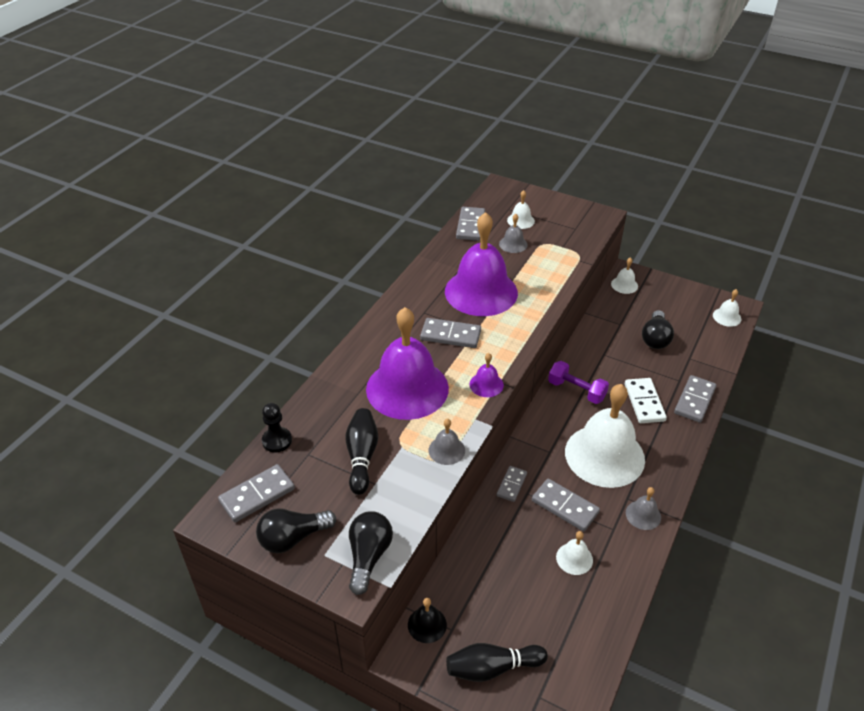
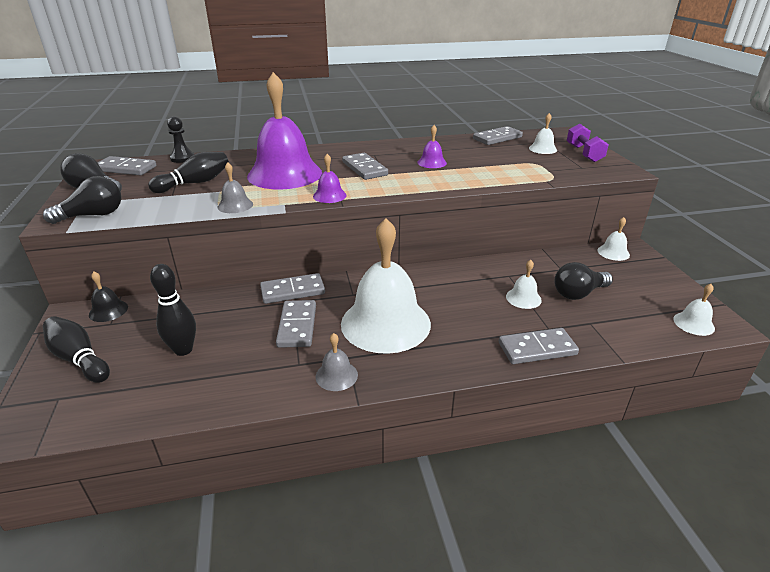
camera: 50 degrees right, 10 degrees down
purple bell [445,212,518,316] -> purple bell [417,125,447,168], size x0.42
grey domino [497,466,527,502] -> grey domino [260,273,325,304], size x1.56
grey bell [499,214,528,253] -> none
purple dumbbell [548,361,609,404] -> purple dumbbell moved to [567,123,609,162]
white bell [556,531,593,575] -> white bell moved to [506,260,542,309]
white domino [625,378,667,423] -> none
none -> black bowling pin [150,264,196,356]

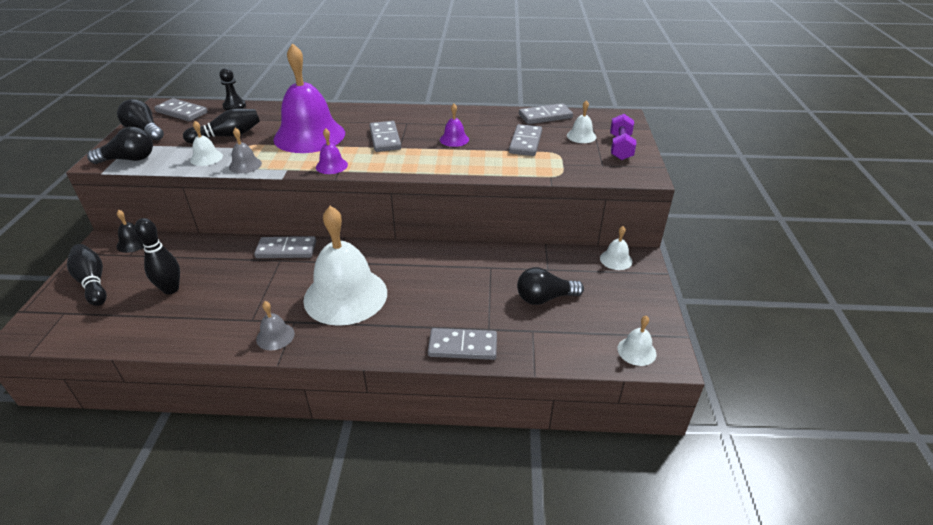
camera: 15 degrees right, 5 degrees up
grey domino [276,300,316,348] -> grey domino moved to [509,124,542,156]
white bell [506,260,542,309] -> white bell moved to [190,121,223,166]

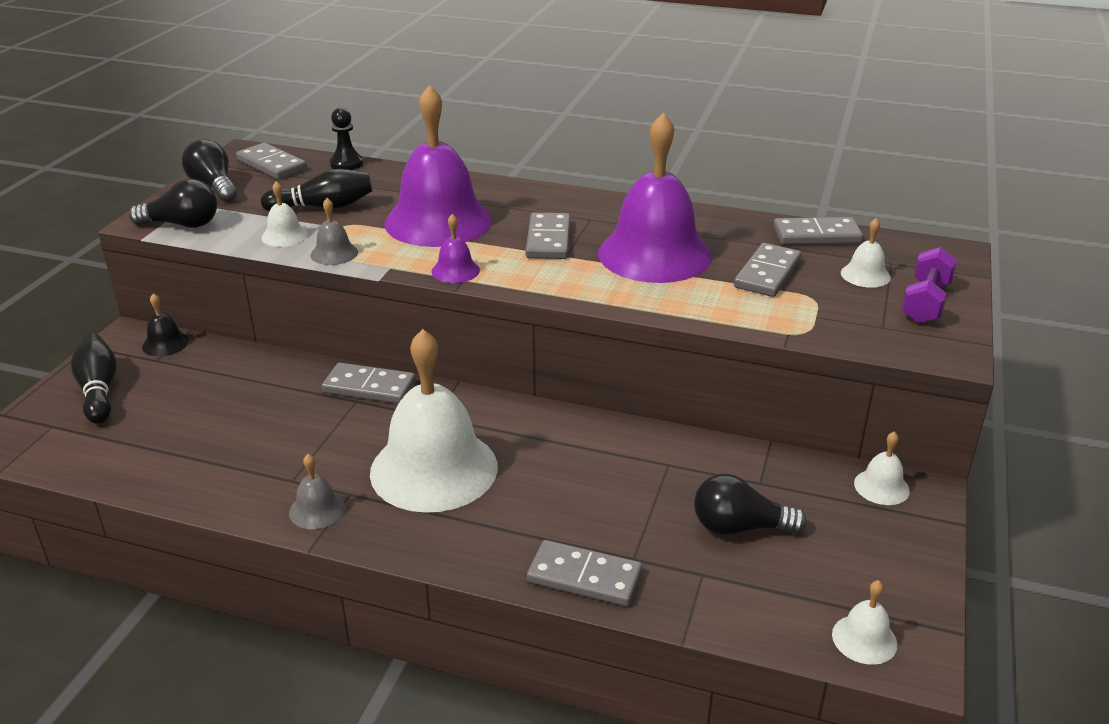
camera: 15 degrees right, 5 degrees down
black bowling pin [135,218,180,294] -> none
purple bell [440,104,469,147] -> purple bell [598,113,712,283], size x2.41

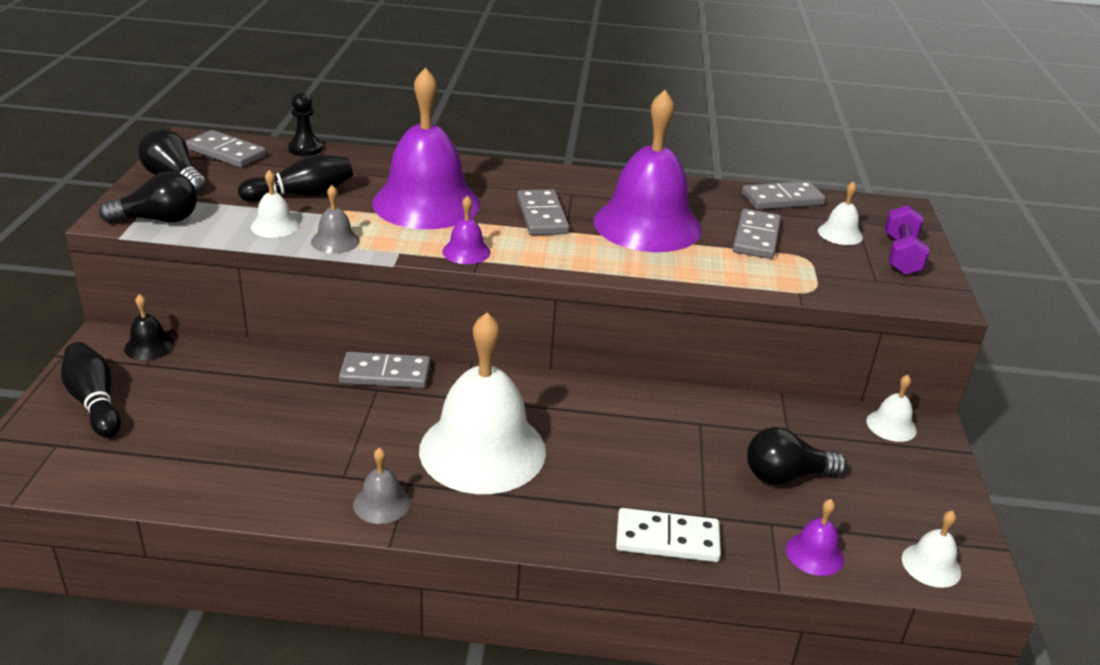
camera: 15 degrees left, 0 degrees up
grey domino [527,540,642,606] -> white domino [616,508,721,562]
none -> purple bell [786,499,844,576]

